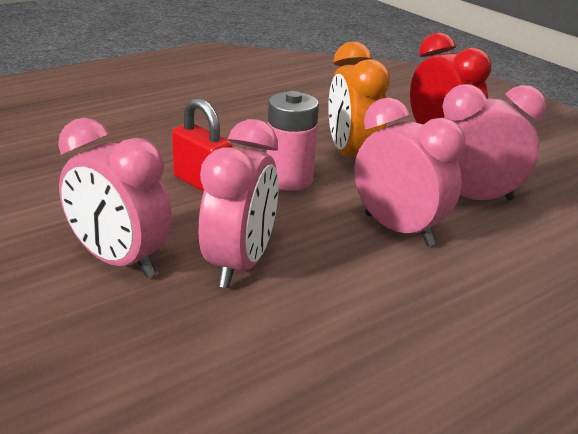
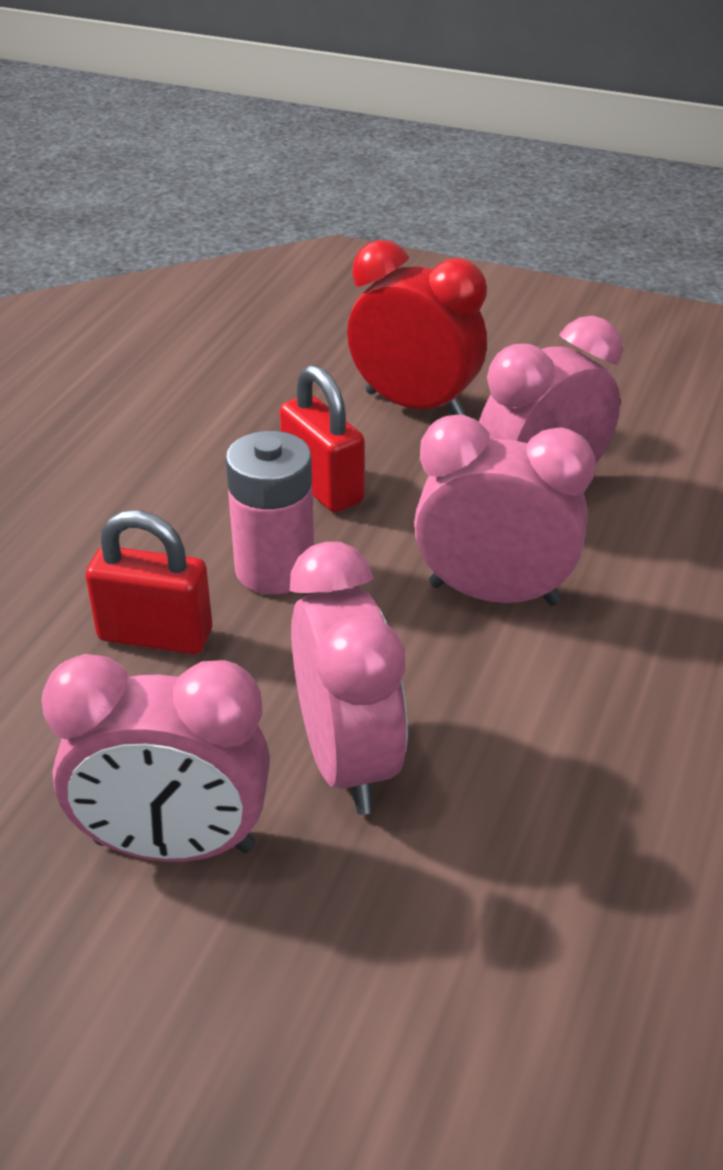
camera: 30 degrees left, 10 degrees up
orange clock [328,42,390,157] -> red padlock [280,365,365,512]

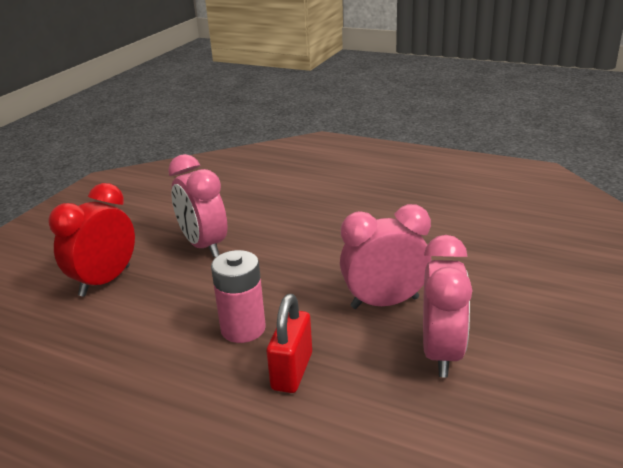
camera: 85 degrees left, 10 degrees down
red padlock [280,365,365,512] -> none
pink clock [414,415,596,606] -> none

